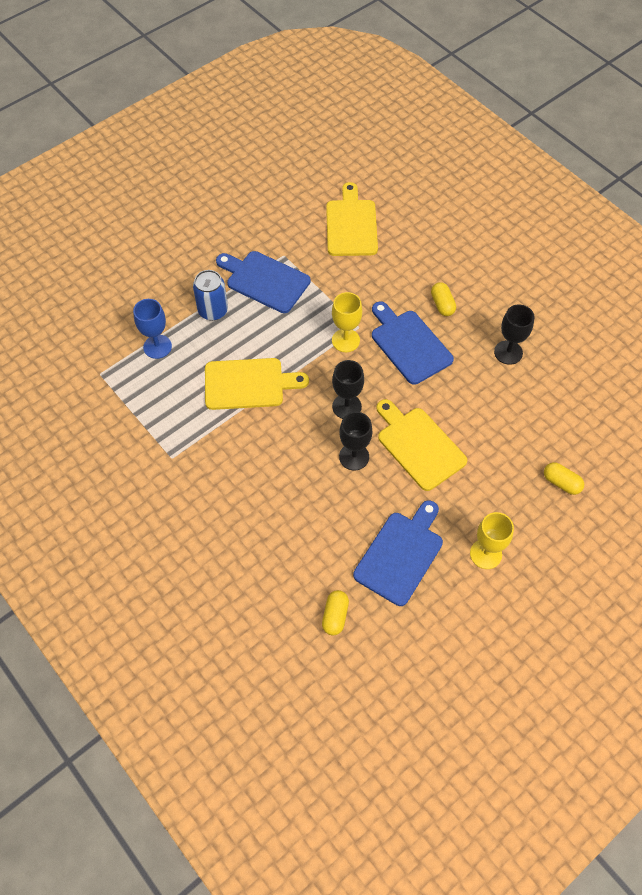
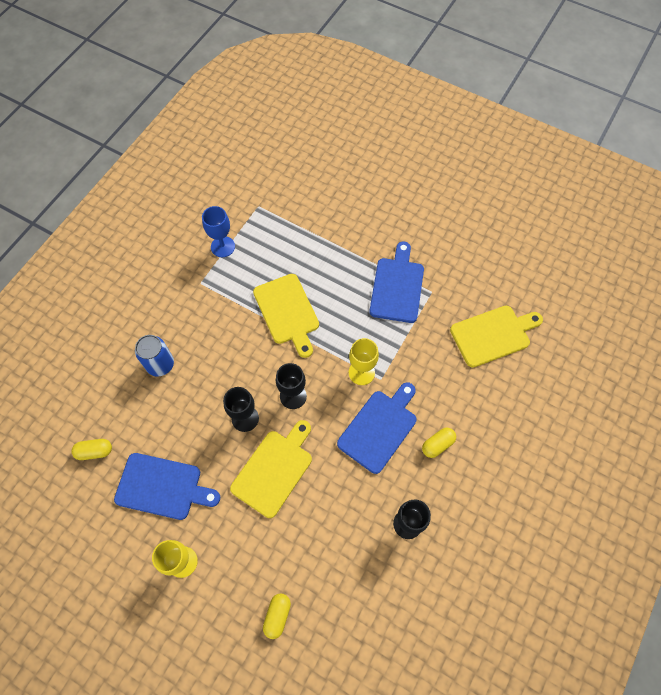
camera: 70 degrees right, 5 degrees up
blue goblet [133,299,172,359] -> blue goblet moved to [202,206,235,257]
blue can [193,270,228,321] -> blue can moved to [135,335,174,377]

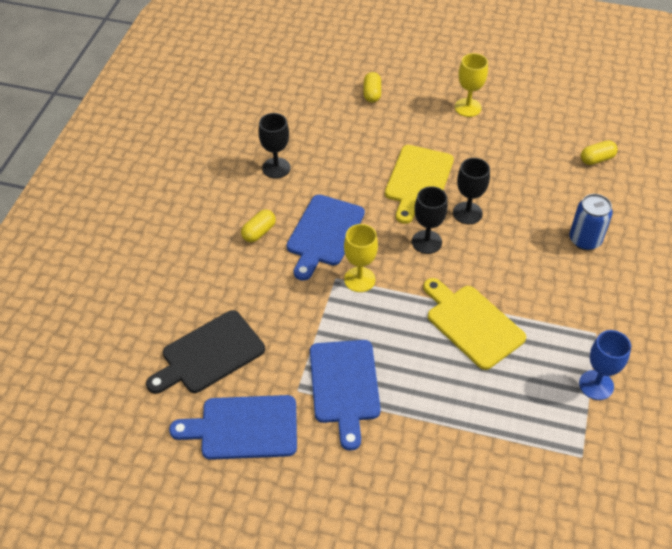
camera: 165 degrees right, 15 degrees down
blue cutting board [114,453,220,520] -> blue cutting board moved to [169,395,297,460]
yellow cutting board [450,306,543,368] -> black cutting board [146,310,265,394]

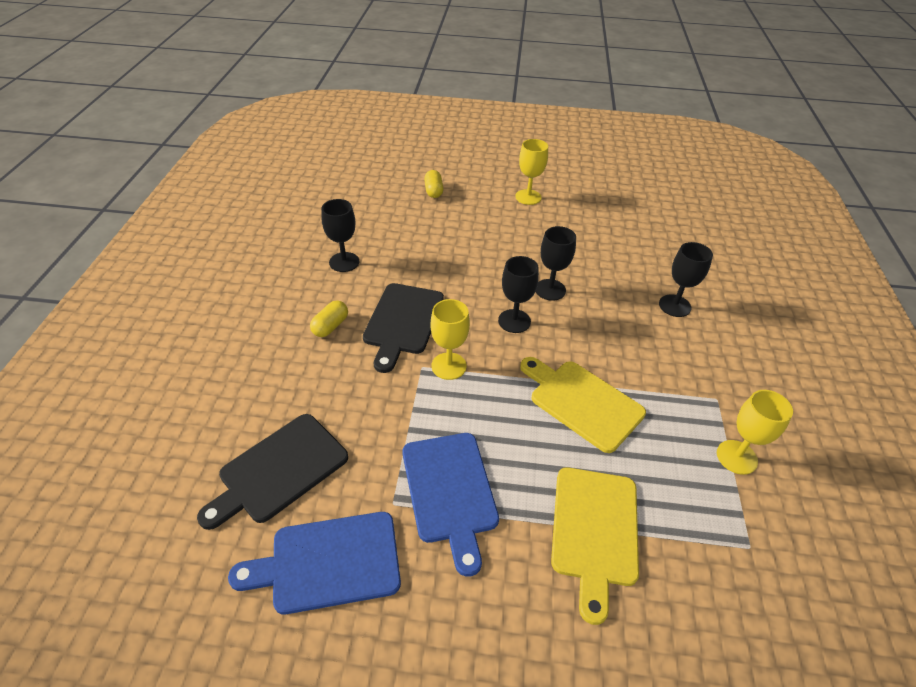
camera: 10 degrees left, 5 degrees down
blue cutting board [287,195,365,281] -> black cutting board [363,283,444,373]
yellow cutting board [385,145,454,224] -> yellow cutting board moved to [551,467,639,625]
blue can [569,194,613,250] -> black goblet [659,242,713,317]
blue goblet [579,330,631,400] -> yellow goblet [717,390,793,475]
yellow capsule [581,140,618,165] -> none

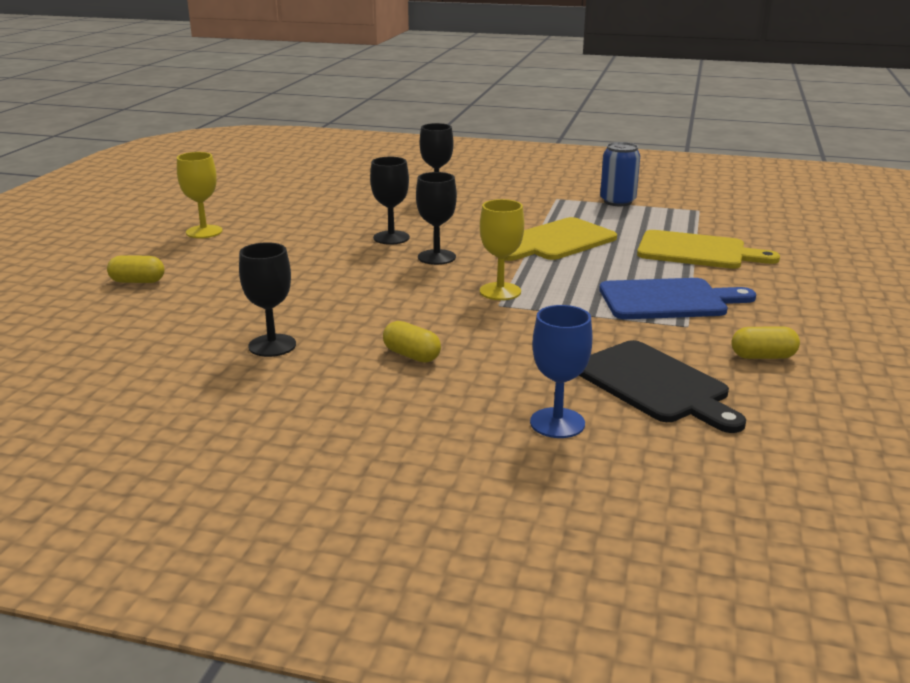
camera: 80 degrees left, 20 degrees down
blue cutting board [228,512,401,614] -> yellow capsule [731,326,800,359]
black cutting board [363,283,444,373] -> none
yellow goblet [717,390,793,475] -> blue can [600,142,640,206]
none -> blue goblet [530,305,592,438]

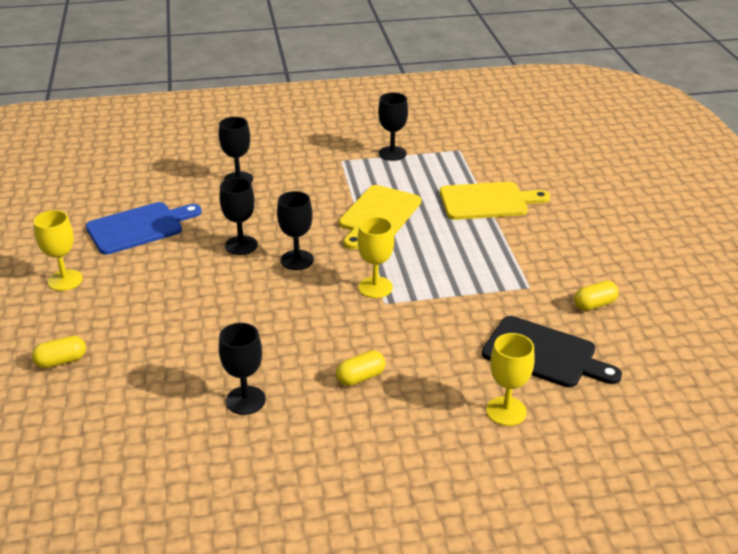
camera: 25 degrees left, 10 degrees up
yellow capsule [383,321,441,363] -> yellow capsule turned 45 degrees counterclockwise [336,350,386,386]
blue goblet [530,305,592,438] -> yellow goblet [486,333,535,426]
blue cutting board [599,278,756,319] -> blue cutting board moved to [86,202,202,255]
blue can [600,142,640,206] -> black goblet [378,93,408,161]

